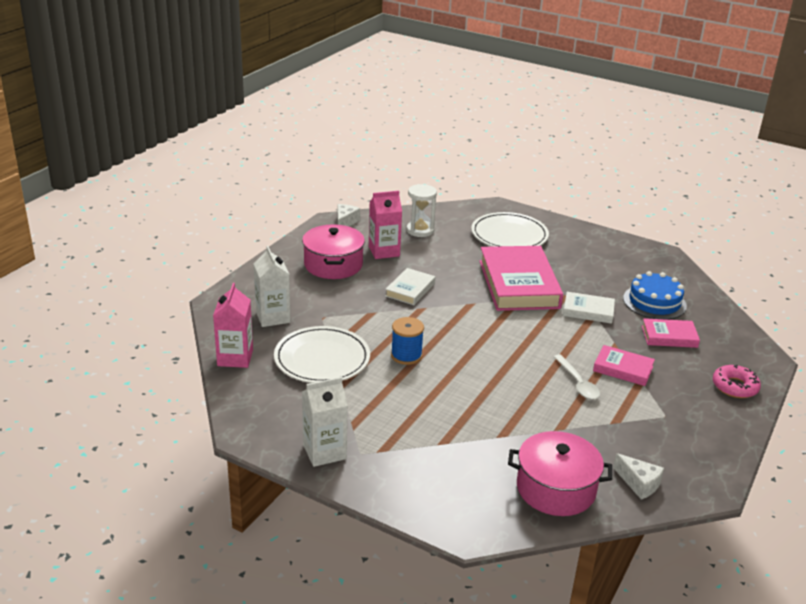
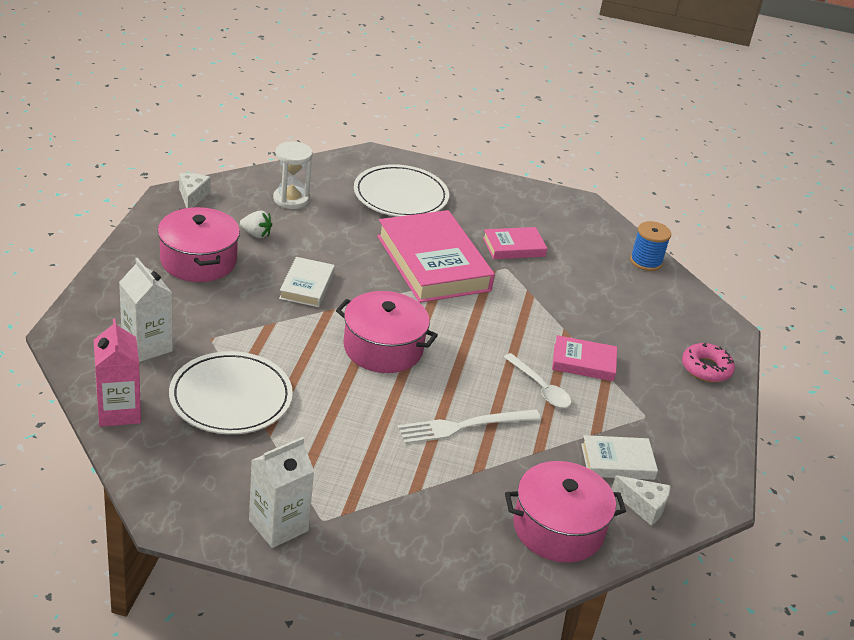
camera: 20 degrees left, 5 degrees up
pink carton [369,191,402,259] -> white strawberry [240,211,272,238]
blue spool [391,317,424,365] -> blue spool moved to [630,221,671,271]
white book [563,292,615,324] -> white book moved to [581,435,658,480]
blue cake [623,271,687,320] -> none
pink book [642,318,700,348] -> pink book moved to [483,227,547,259]
none -> pink pot [336,291,438,373]
none -> white fork [398,409,541,444]

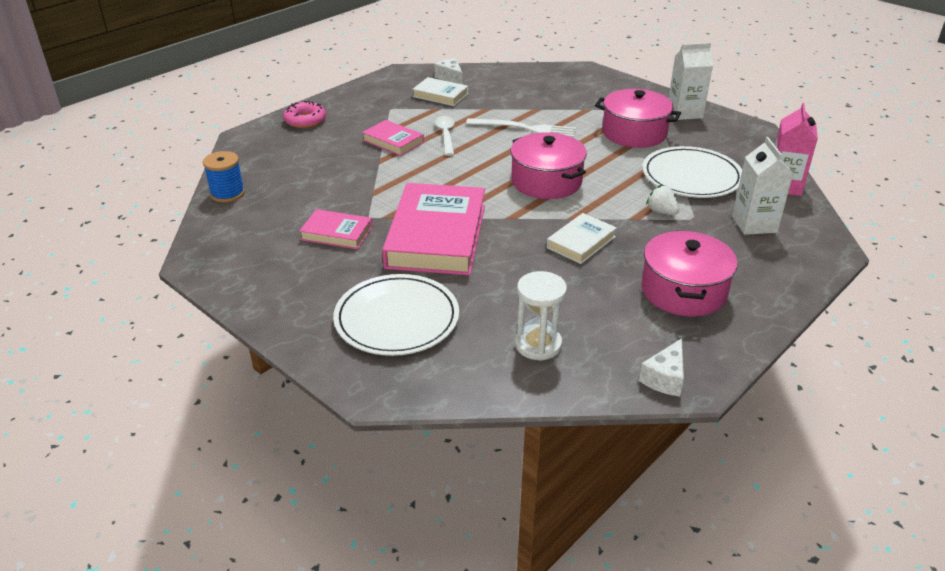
camera: 145 degrees left, 0 degrees up
white strawberry [240,211,272,238] -> white strawberry moved to [646,185,679,215]
pink pot [505,461,626,563] -> pink pot moved to [595,89,681,148]

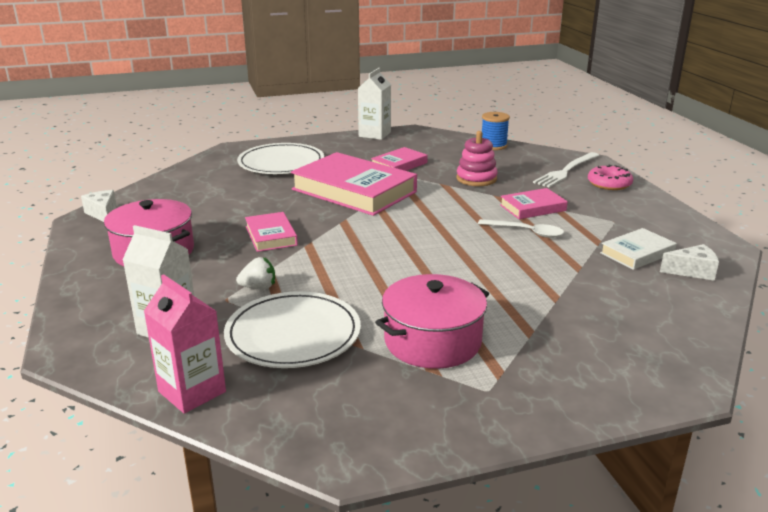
camera: 120 degrees right, 10 degrees down
white fork [466,118,576,138] -> white fork moved to [533,152,599,187]
pink pot [510,132,587,199] -> none
white hourglass [515,271,567,361] -> none
white book [547,213,617,264] -> pink book [245,212,298,252]
white carton [669,43,713,120] -> white carton moved to [358,68,391,140]
none -> pink stacking toy [456,131,498,186]

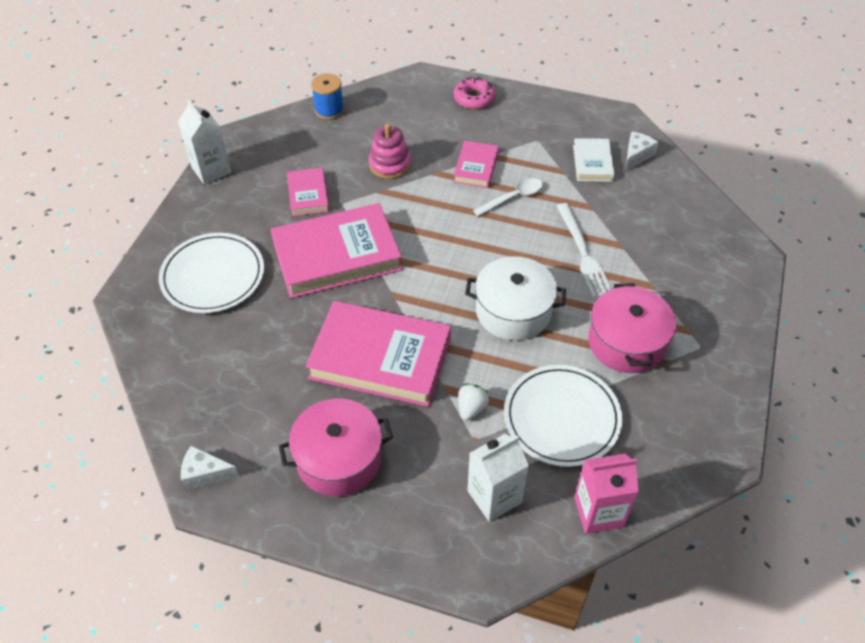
camera: 55 degrees left, 25 degrees up
pink book [245,212,298,252] -> pink book [305,301,451,407], size x2.01
white fork [533,152,599,187] -> white fork moved to [557,203,612,298]
none -> white pot [465,256,566,341]

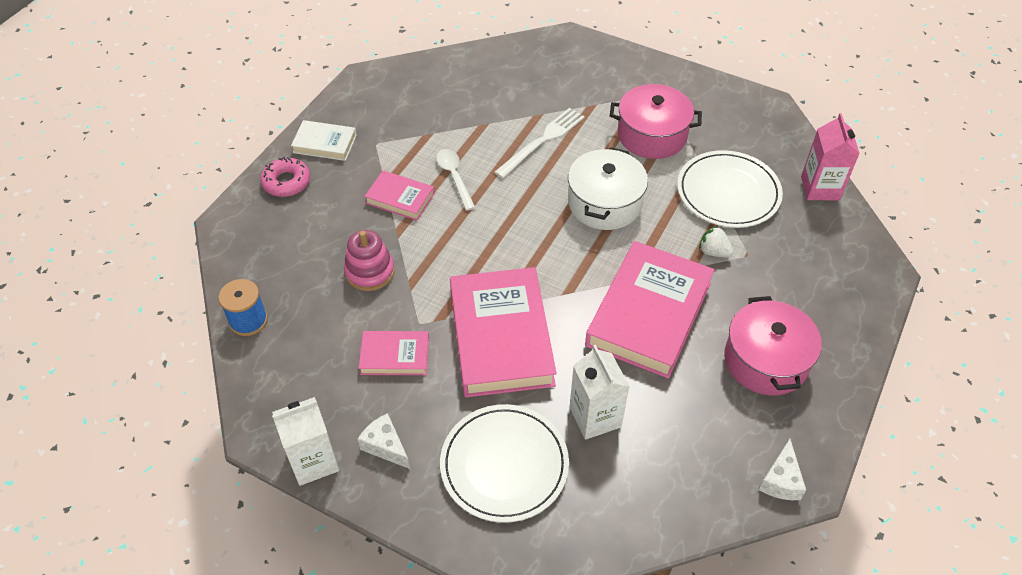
camera: 80 degrees left, 0 degrees up
white carton [467,434,529,522] -> white carton moved to [570,345,630,440]
white fork [557,203,612,298] -> white fork turned 45 degrees counterclockwise [494,108,585,179]
white book [573,138,615,182] -> white book moved to [291,120,357,161]
white cheese [625,131,658,171] -> white cheese moved to [357,413,410,469]

